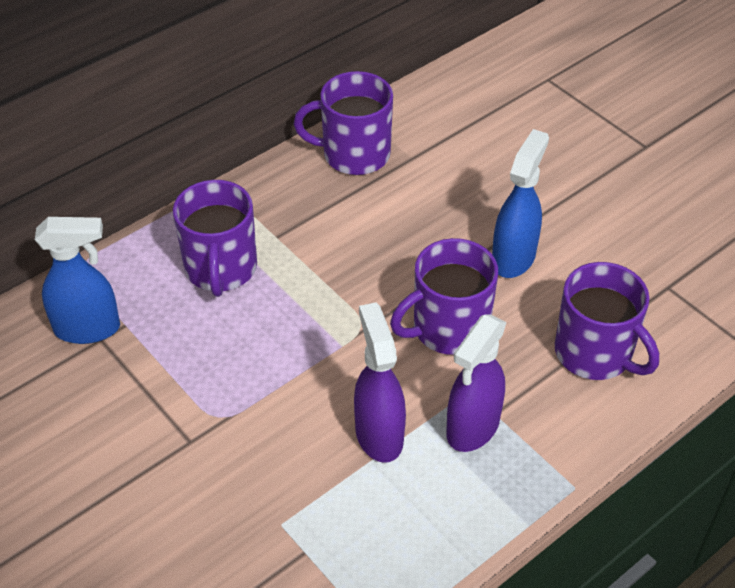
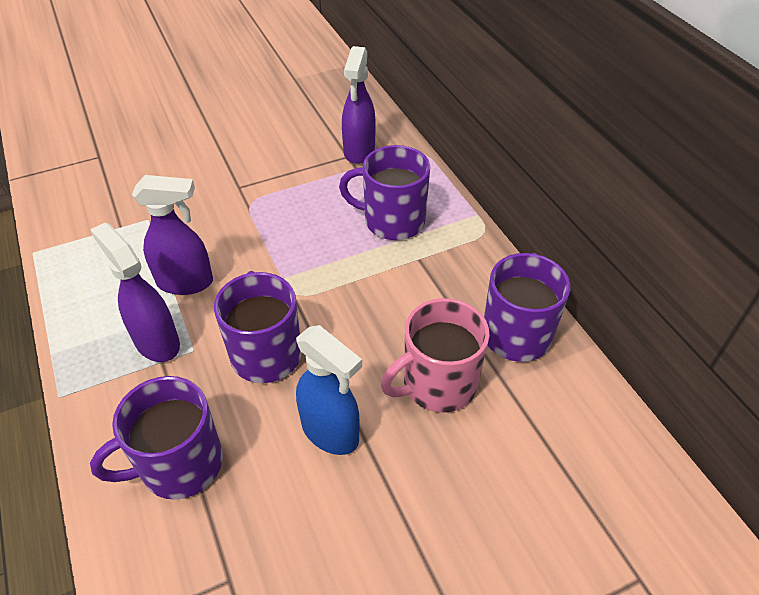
camera: 105 degrees right, 0 degrees up
blue spray bottle [35,217,120,344] -> purple spray bottle [342,46,376,164]
none -> pink mug [381,298,490,413]

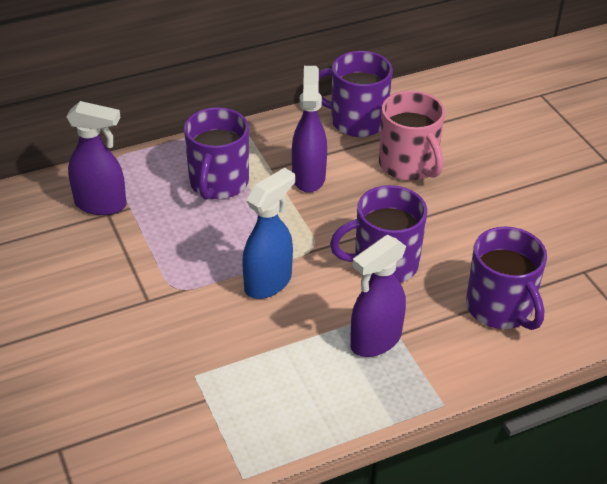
camera: 90 degrees left, 5 degrees down
purple spray bottle [132,175,213,295] -> purple spray bottle moved to [292,66,327,193]
blue spray bottle [296,325,362,455] -> blue spray bottle moved to [242,168,295,299]

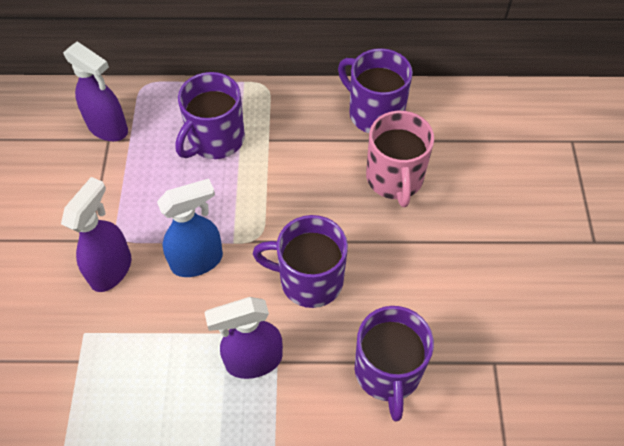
camera: 25 degrees right, 15 degrees up
purple spray bottle [292,66,327,193] -> purple spray bottle moved to [61,177,131,292]

